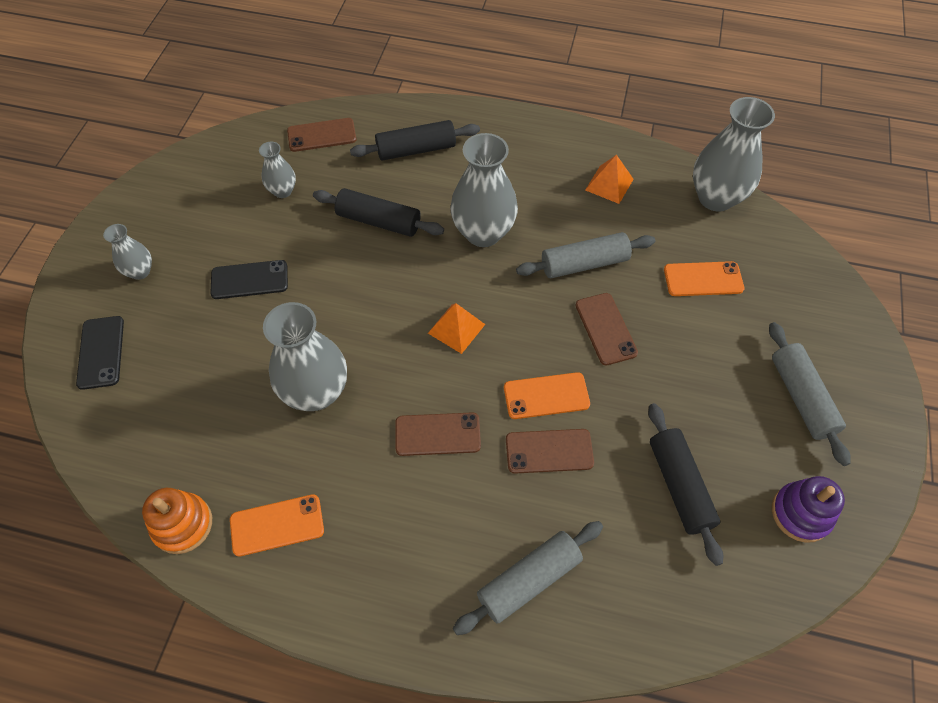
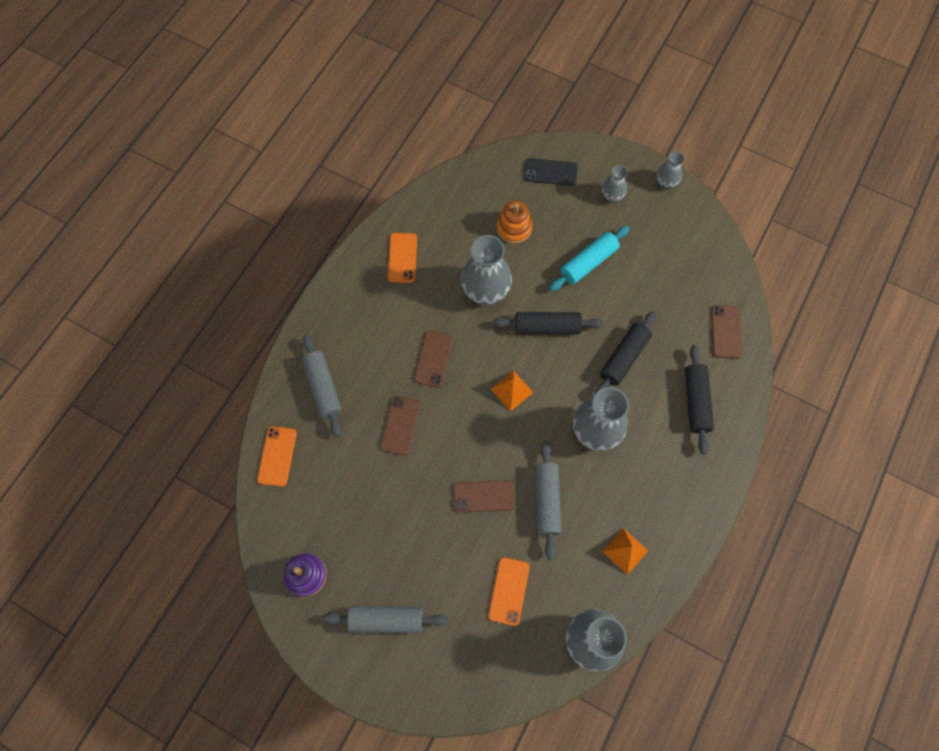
camera: 105 degrees right, 10 degrees up
orange stacking toy [142,488,212,554] -> orange stacking toy moved to [496,201,532,244]
black phone [210,260,288,299] -> turquoise rolling pin [549,226,630,291]
grey vase [259,142,296,198] -> grey vase moved to [657,151,685,189]
orange phone [504,372,590,419] -> orange phone moved to [257,426,297,487]
black rolling pin [648,403,723,566] -> black rolling pin moved to [493,312,604,334]

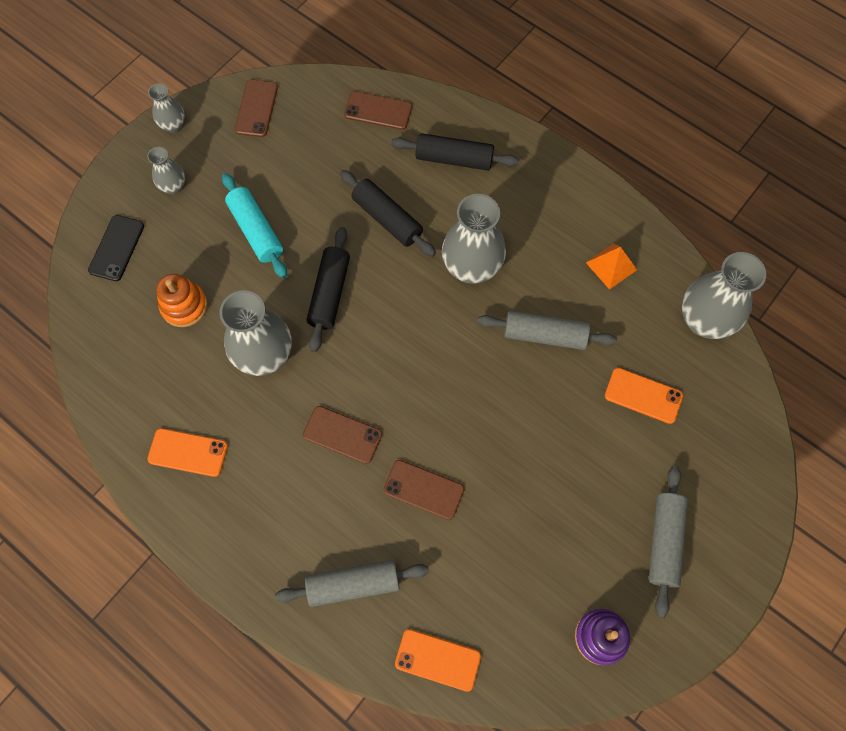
camera: 80 degrees left, 0 degrees up
brown phone [453,480,515,512] -> brown phone moved to [235,79,278,137]
orange pyramid [491,371,534,411] -> none

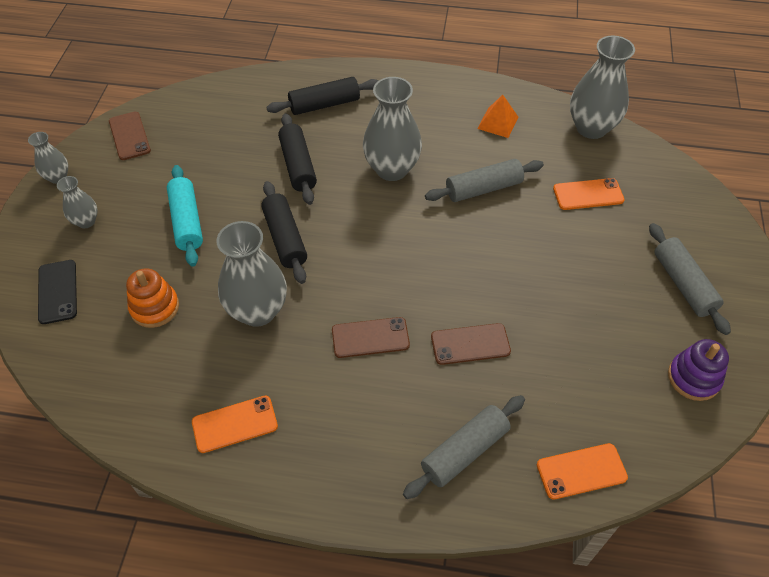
camera: 30 degrees left, 15 degrees down
turquoise rolling pin [222,173,287,278] -> turquoise rolling pin turned 45 degrees clockwise [167,165,203,267]
black rolling pin [340,170,436,257] -> black rolling pin turned 60 degrees clockwise [278,113,317,205]
brown phone [344,91,412,130] -> none

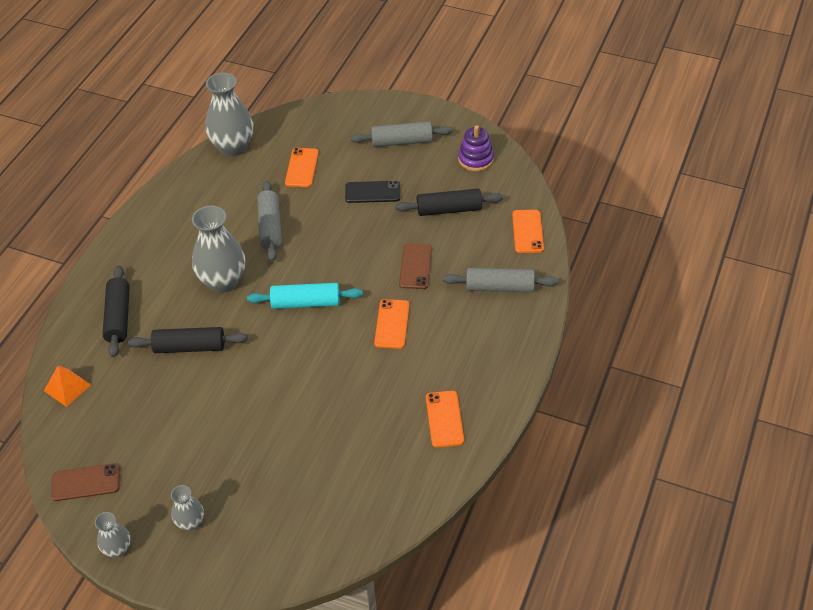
camera: 75 degrees left, 5 degrees down
black phone [38,260,77,324] -> black phone moved to [345,181,400,203]
orange stacking toy [126,268,179,328] -> none
turquoise rolling pin [167,165,203,267] -> turquoise rolling pin moved to [247,283,363,309]
grey vase [217,221,287,327] -> none
black rolling pin [261,181,307,284] -> black rolling pin moved to [395,189,503,216]
brown phone [332,317,410,358] -> orange phone [374,299,410,349]
grey rolling pin [403,395,525,499] -> grey rolling pin turned 60 degrees counterclockwise [443,268,558,292]
orange pyramid [477,95,519,138] -> orange pyramid moved to [44,366,91,407]

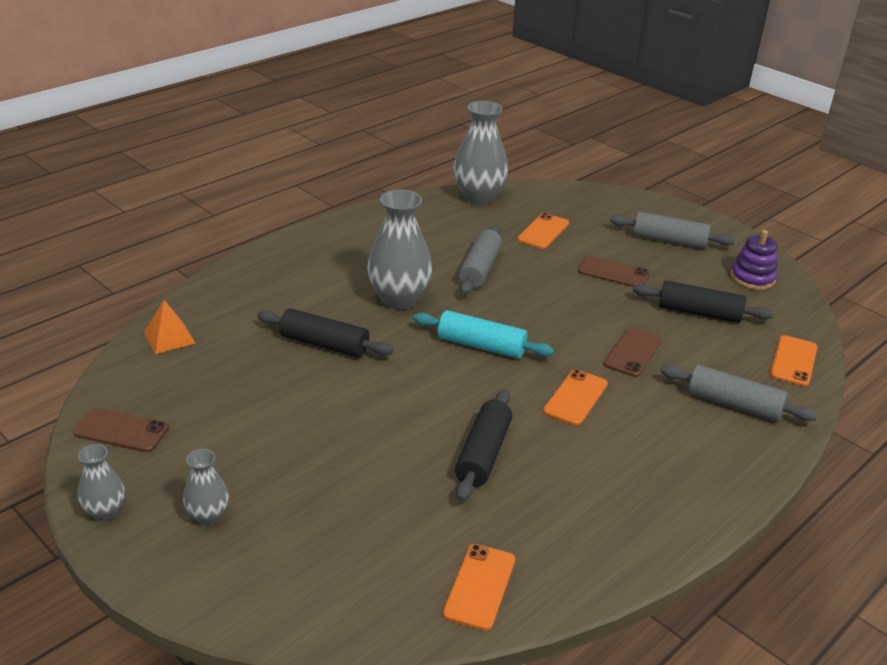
camera: 20 degrees right, 15 degrees down
black rolling pin [103,265,130,357] -> black rolling pin moved to [455,389,512,502]
black phone [345,181,400,203] -> brown phone [578,256,650,287]
orange phone [426,391,464,447] -> orange phone moved to [443,544,515,631]

